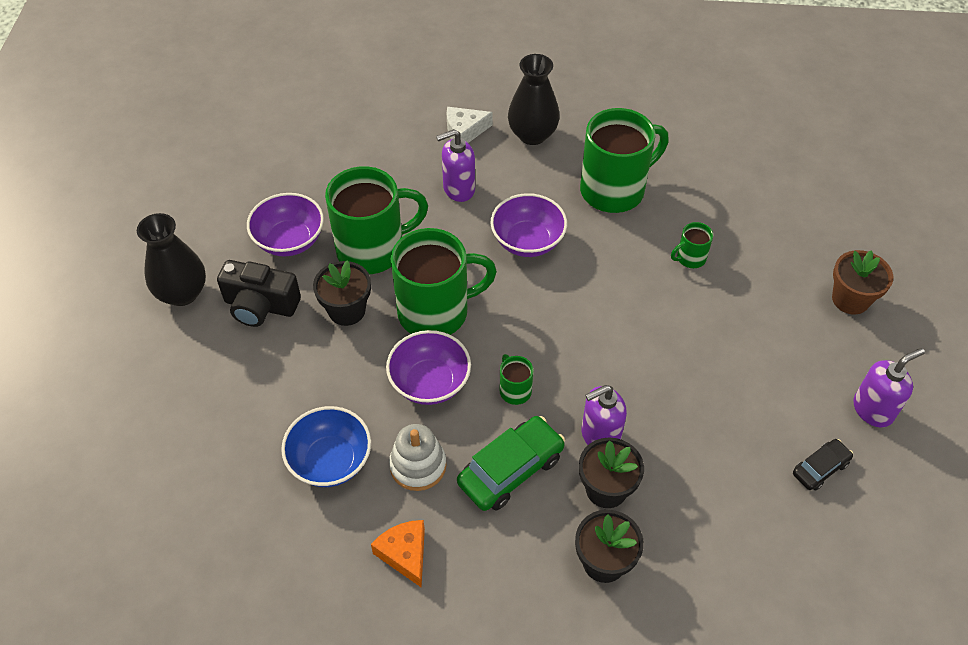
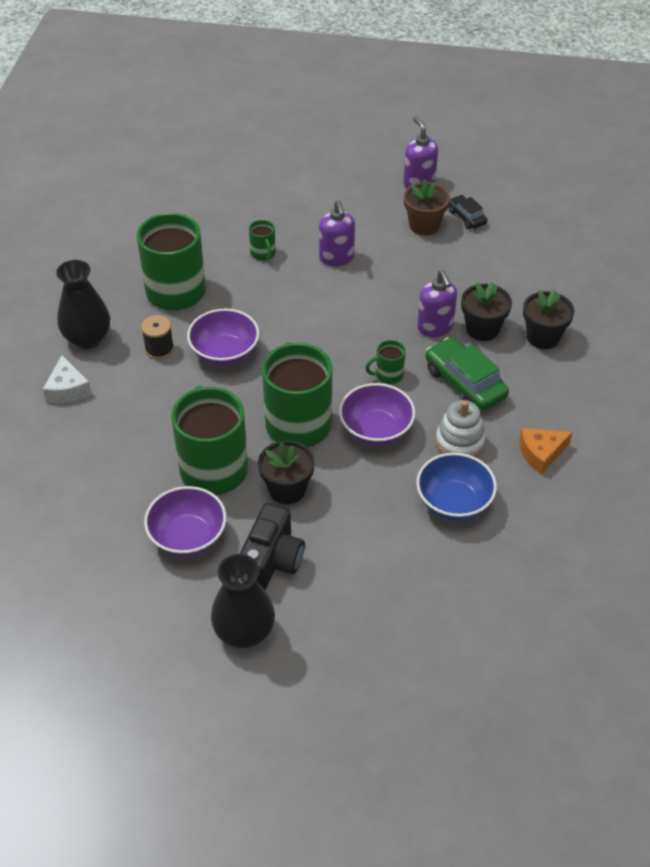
camera: 85 degrees left, 5 degrees down
purple soap dispenser [436,129,475,202] -> purple soap dispenser moved to [319,200,355,266]
brown flower pot [832,250,893,315] -> brown flower pot moved to [404,179,450,235]
none -> black spool [141,315,174,360]

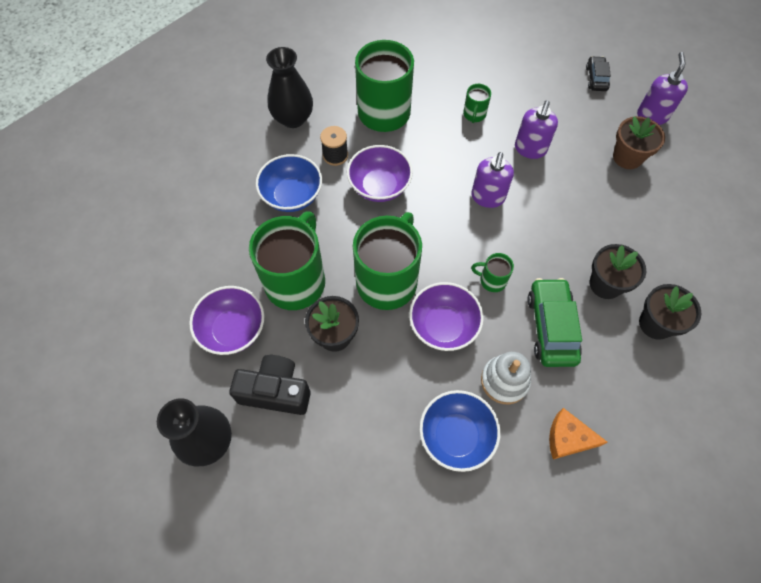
camera: 35 degrees right, 15 degrees up
white cheese [43,355,91,403] -> none
black camera [240,503,305,590] -> black camera turned 135 degrees counterclockwise [229,355,311,415]
purple soap dispenser [417,270,457,337] -> purple soap dispenser moved to [471,152,514,208]
black car [448,195,487,229] -> black car moved to [586,56,611,91]
none -> blue bowl [256,154,322,212]

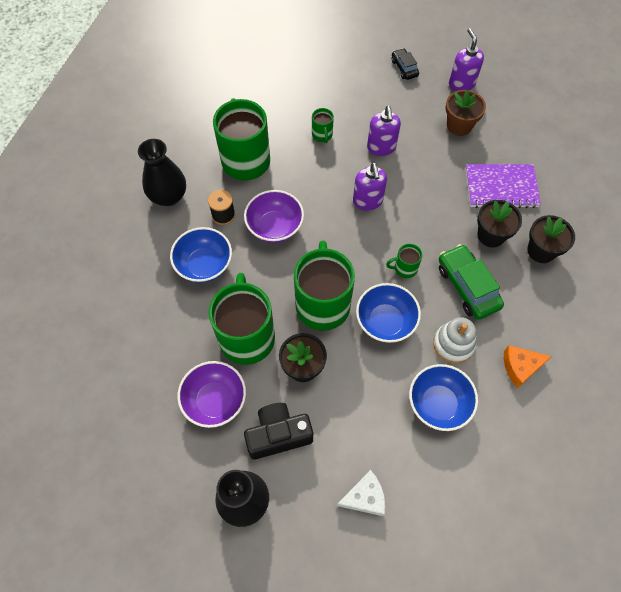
camera: 25 degrees left, 0 degrees up
purple bowl [409,282,484,351] -> blue bowl [356,283,421,343]
none -> white cheese [337,470,385,516]
none -> purple notebook [466,164,541,208]

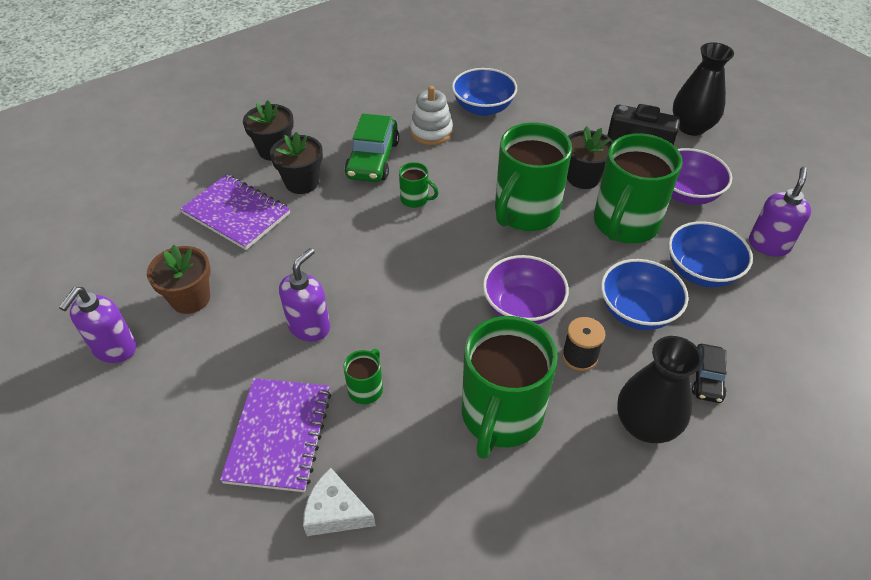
camera: 145 degrees left, 15 degrees down
white cheese [337,470,385,516] -> white cheese moved to [303,468,376,536]
purple soap dispenser [353,162,387,211] -> purple soap dispenser moved to [749,167,811,257]
blue bowl [356,283,421,343] -> blue bowl moved to [668,221,753,287]
black car [392,48,419,80] -> black car moved to [692,344,727,403]
orange cheese [504,345,552,388] -> none
none -> purple notebook [220,378,331,492]

